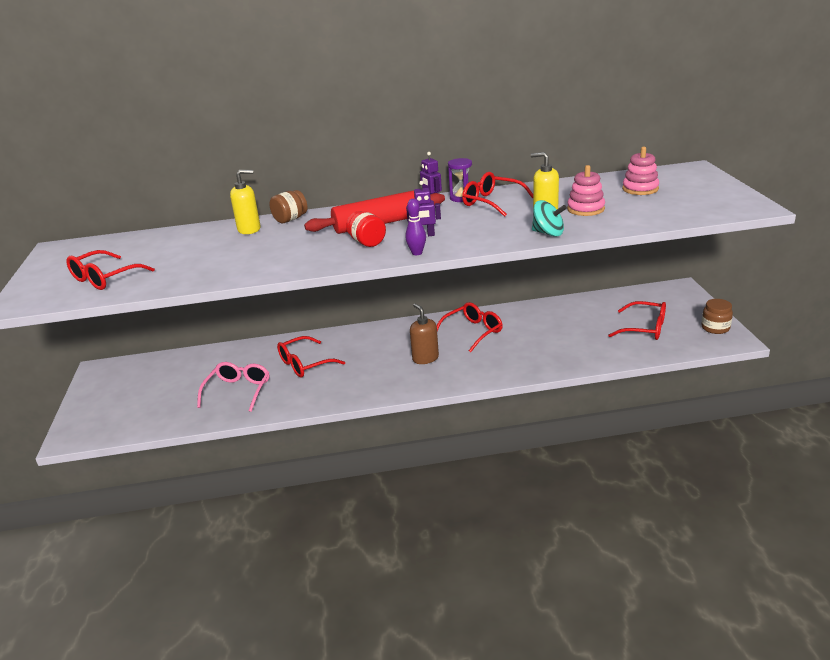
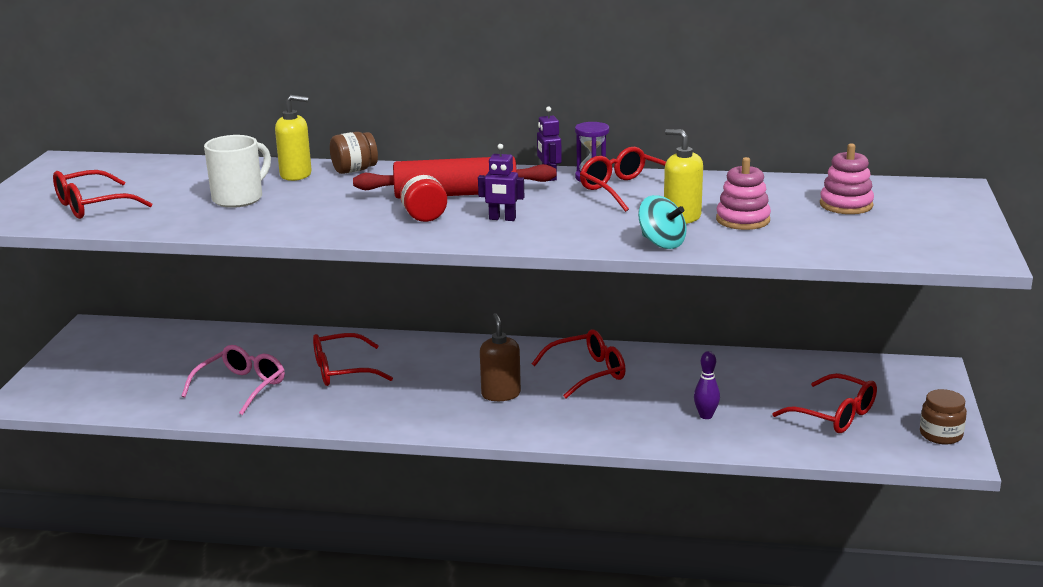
camera: 15 degrees right, 5 degrees down
purple bowling pin [405,199,426,255] -> purple bowling pin moved to [694,351,720,419]
none -> white mug [204,135,271,208]

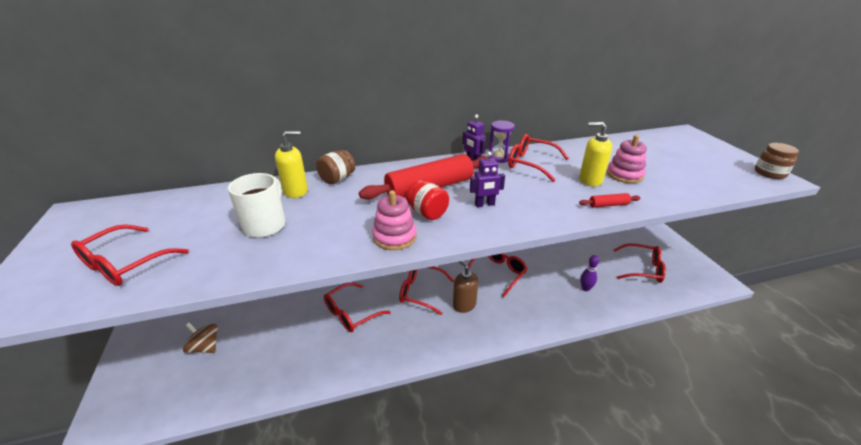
camera: 25 degrees left, 10 degrees up
pink glasses [181,345,285,415] -> none
turquoise spinning top [638,195,687,249] -> red rolling pin [579,193,640,208]
pink stacking toy [820,143,874,214] -> pink stacking toy moved to [372,190,416,250]
brown jar [920,389,967,445] -> brown jar moved to [755,143,799,179]
none -> brown spinning top [183,323,218,353]
none -> red glasses [399,266,454,315]

